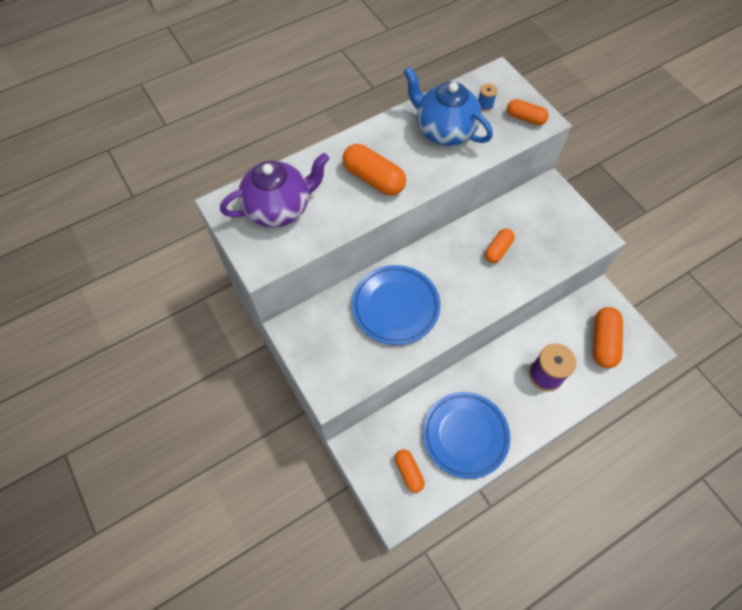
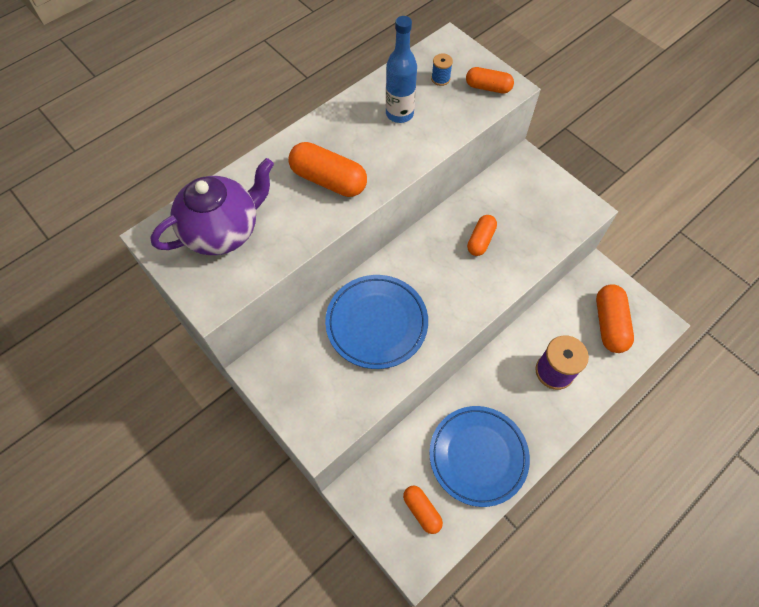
camera: 10 degrees left, 0 degrees up
blue teapot [404,67,493,146] -> blue bottle [386,16,417,123]

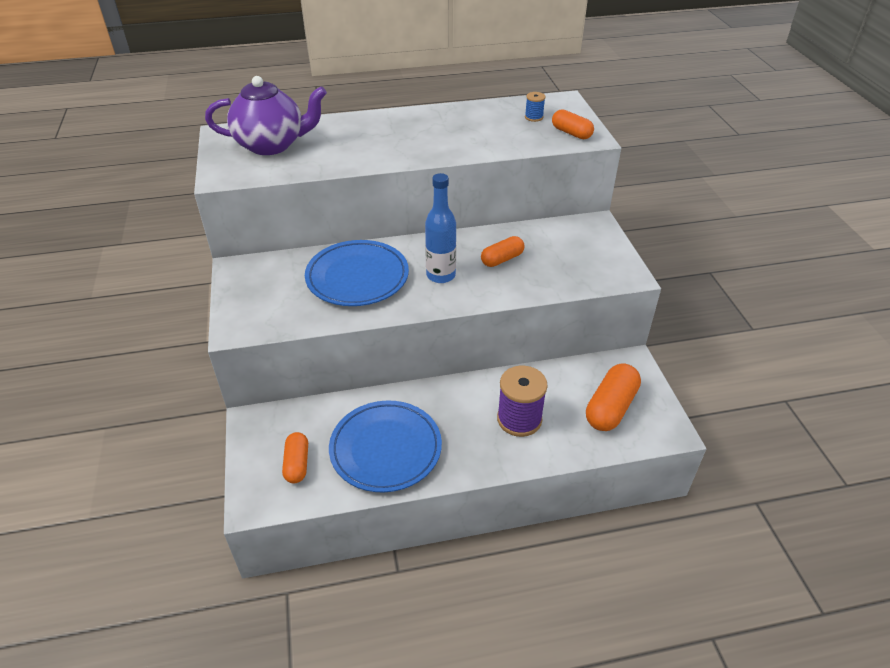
camera: 30 degrees right, 20 degrees down
orange capsule [288,142,367,197] -> none
blue bottle [386,16,417,123] -> blue bottle moved to [425,173,456,283]

